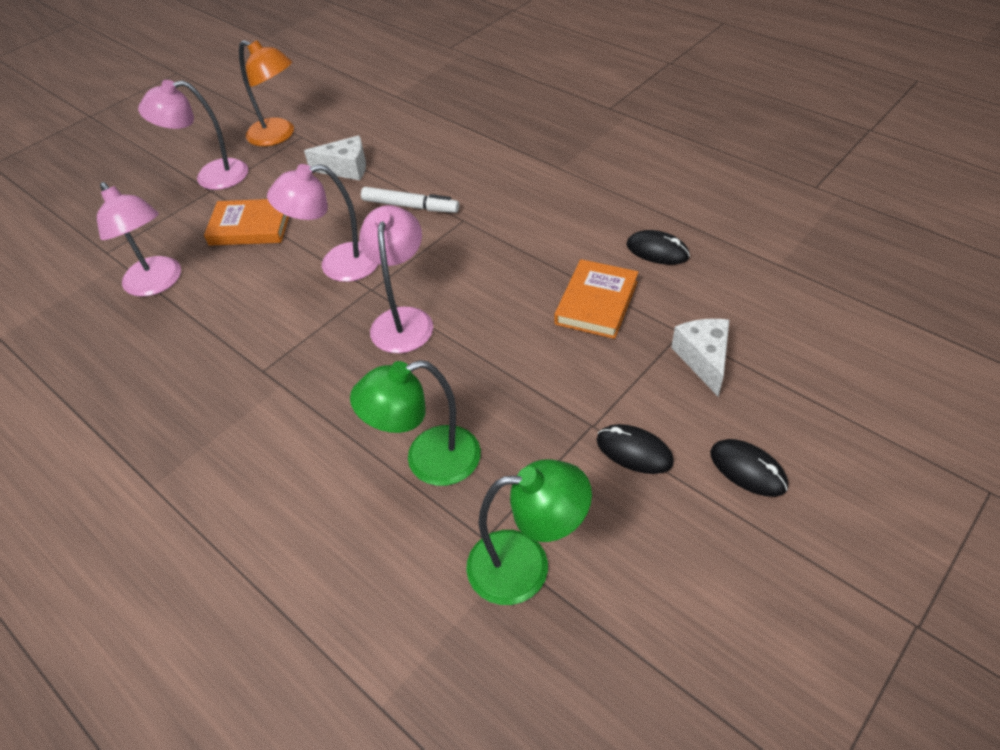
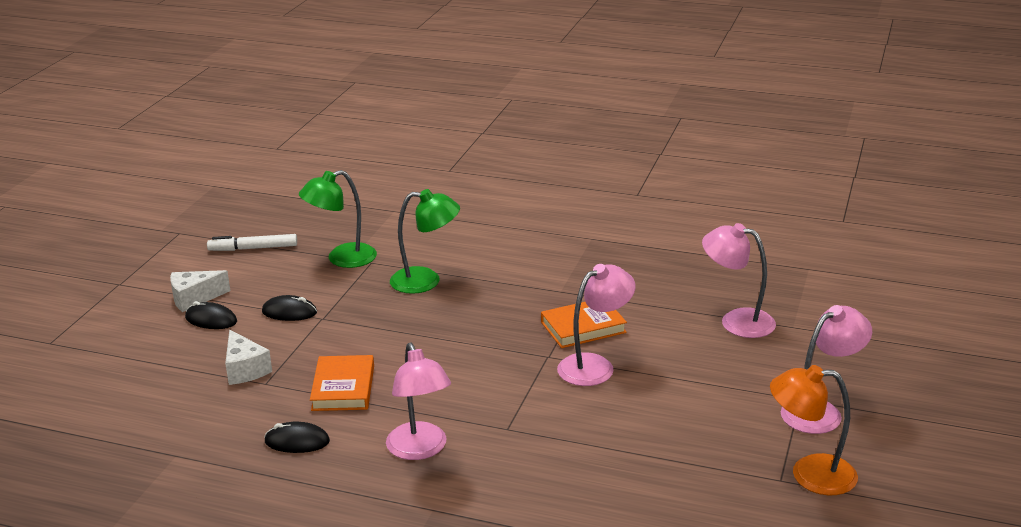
camera: 155 degrees right, 20 degrees down
orange book [204,199,289,246] -> orange book moved to [541,302,627,348]
white cheese [304,135,366,181] -> white cheese moved to [170,270,230,312]
green lamp [350,360,481,486] -> green lamp turned 45 degrees clockwise [390,189,460,294]
pink lamp [359,205,433,353] -> pink lamp moved to [386,343,451,460]
white marker [361,187,459,213] -> white marker moved to [207,234,297,251]

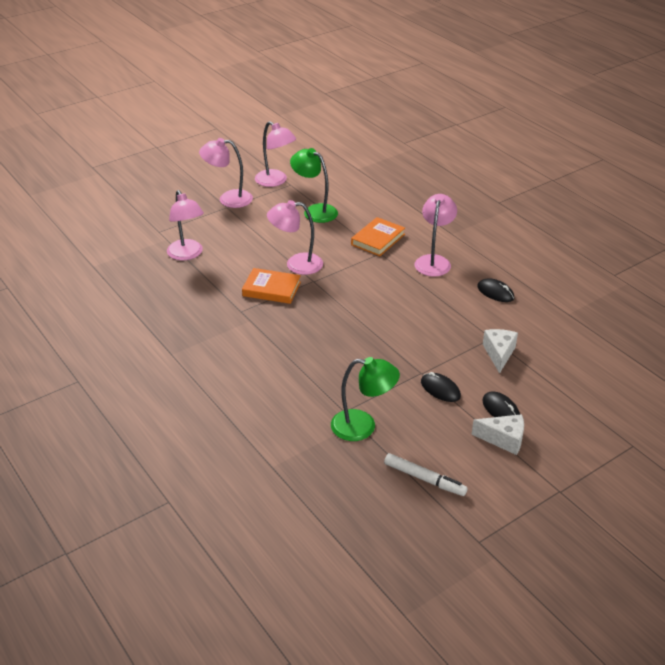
camera: 145 degrees left, 10 degrees up
orange book [310,355,374,411] -> orange book moved to [351,217,405,256]
green lamp [390,189,460,294] -> green lamp moved to [290,148,338,223]
orange lamp [770,365,858,495] -> pink lamp [255,121,296,187]

